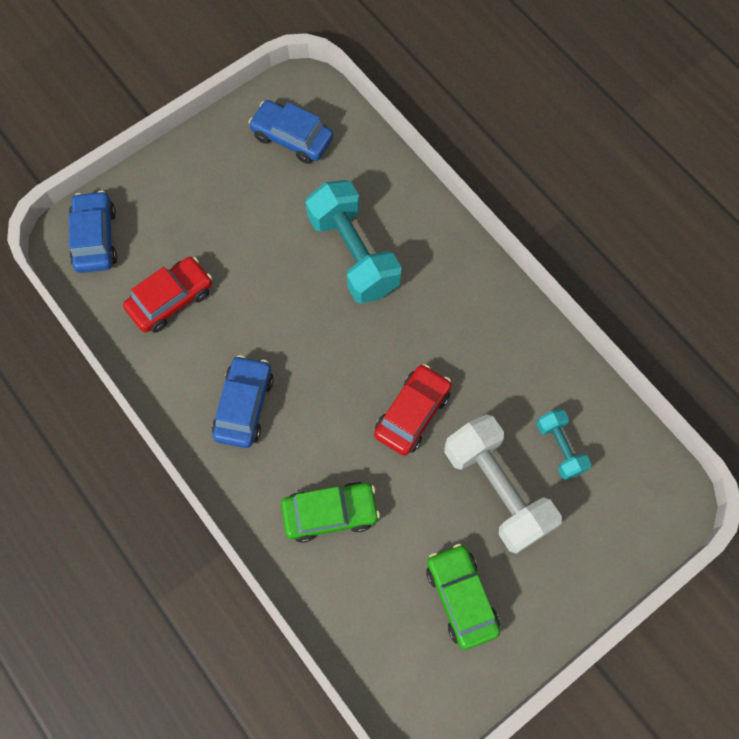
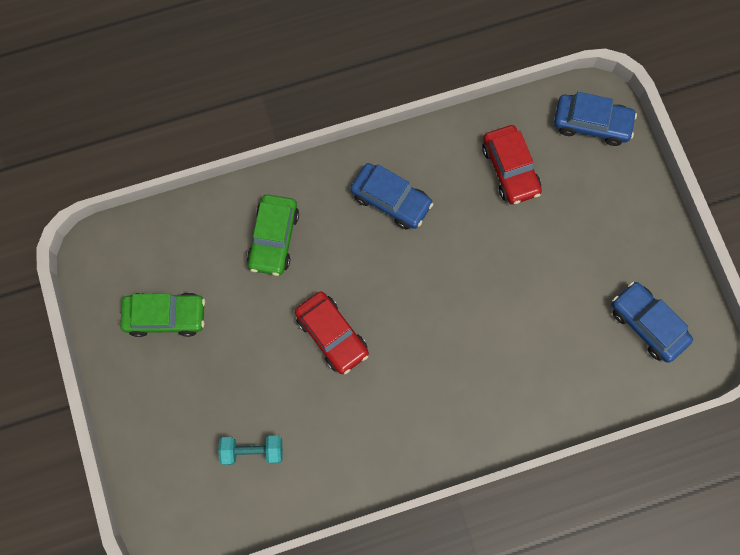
camera: 110 degrees right, 5 degrees up
blue car [249,100,333,164] -> blue car turned 90 degrees counterclockwise [611,282,693,363]
turquoise dumbbell [306,180,402,304] -> none
white dumbbell [444,414,562,554] -> none

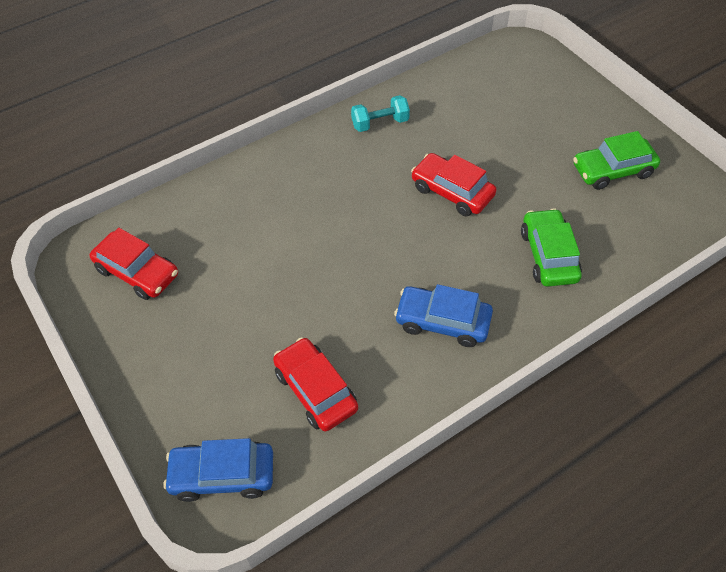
camera: 165 degrees right, 20 degrees down
turquoise dumbbell [218,436,283,465] -> turquoise dumbbell moved to [351,95,410,132]
blue car [611,282,693,363] -> red car [90,228,178,300]

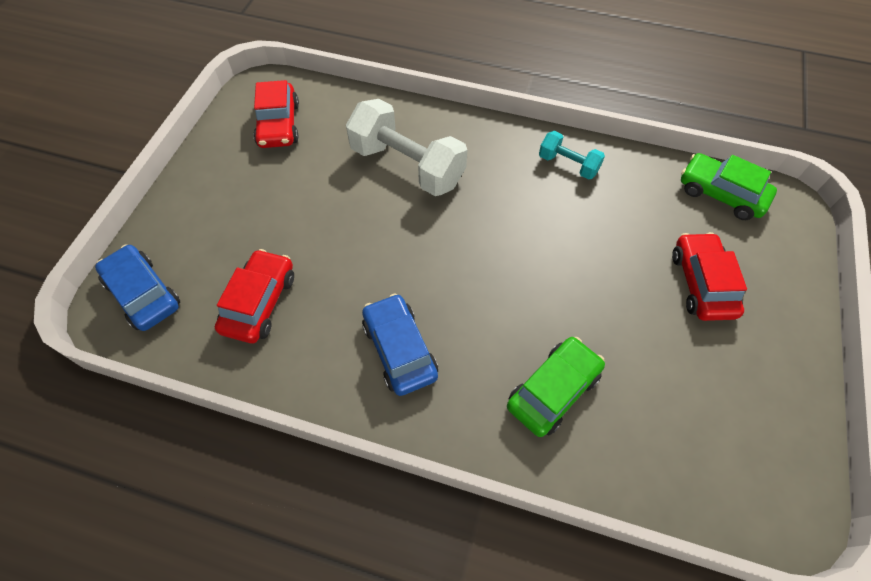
camera: 50 degrees right, 5 degrees up
red car [411,153,496,216] -> red car moved to [672,232,747,321]
green car [573,131,660,190] -> green car moved to [681,153,777,220]
none -> white dumbbell [346,99,467,196]

